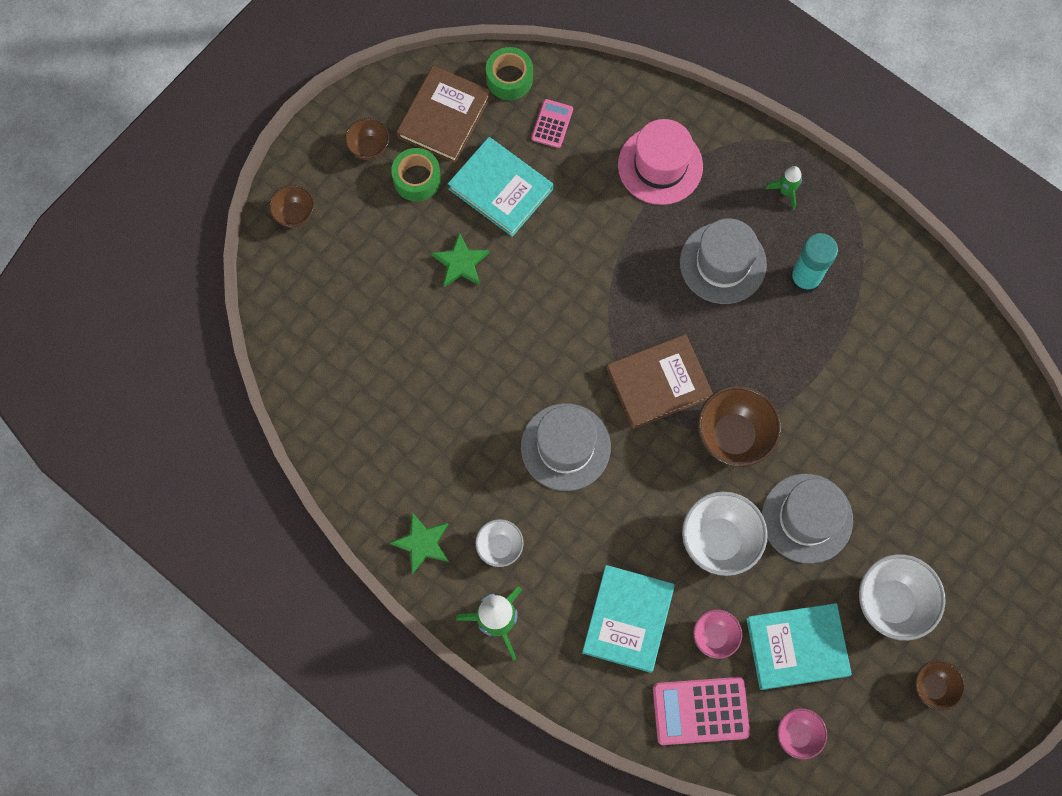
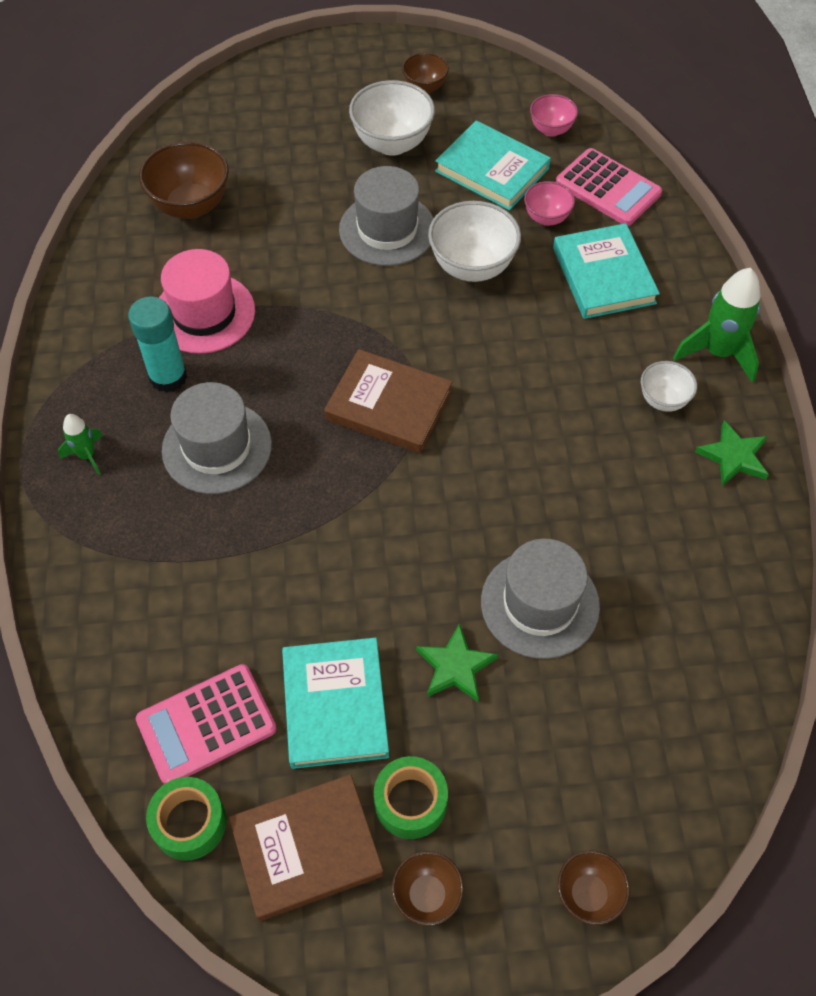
camera: 135 degrees left, 15 degrees down
grey hat [521,403,611,491] -> grey hat moved to [481,539,600,659]
pink calculator [531,99,573,148] -> pink calculator [136,664,277,784], size x1.76
turquoise book [582,565,675,673] -> turquoise book turned 75 degrees counterclockwise [553,223,660,319]
pink hat [618,119,703,205] -> pink hat moved to [159,249,255,354]
brown bowl [698,386,781,467] -> brown bowl moved to [139,141,229,219]

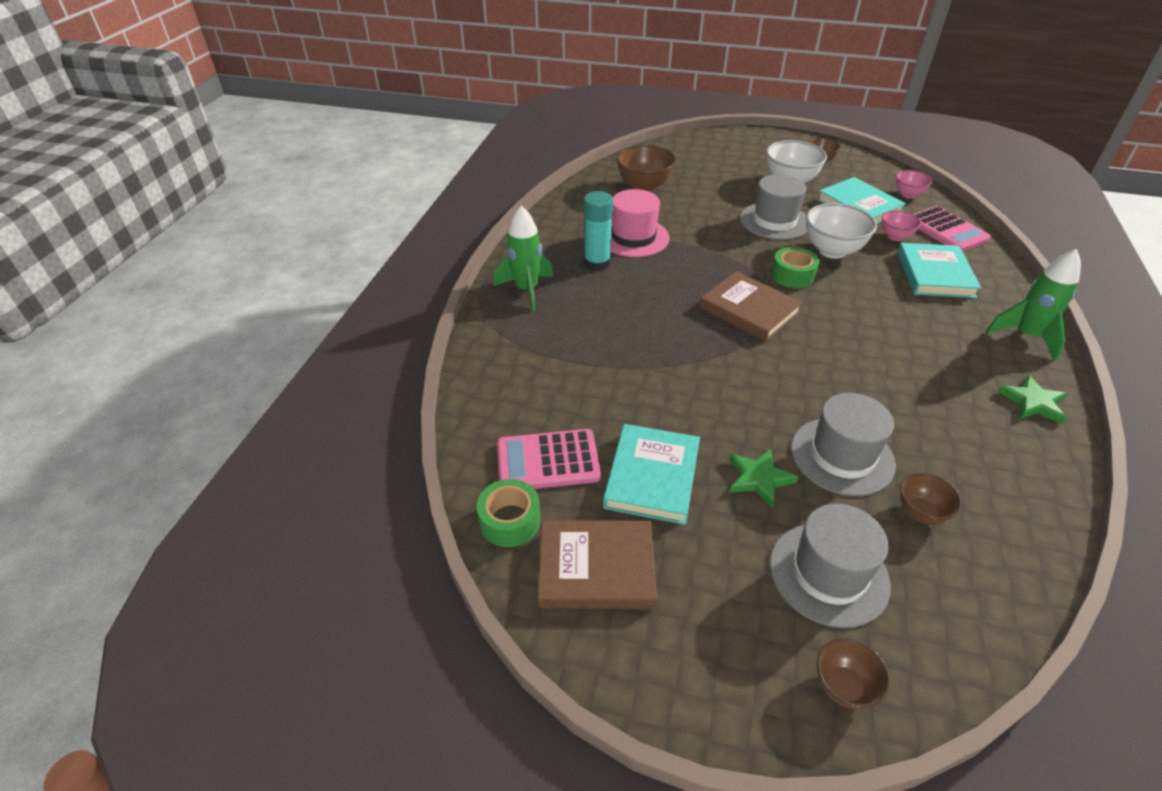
camera: 20 degrees right, 15 degrees down
green rocket [58,414,103,475] -> green rocket [493,206,553,311], size x1.82
grey hat [162,382,272,494] -> grey hat moved to [770,504,891,628]
green tape [374,756,448,839] -> green tape moved to [771,247,819,288]
brown bowl [392,851,464,926] -> brown bowl moved to [900,473,962,525]
white bowl [641,361,697,412] -> none

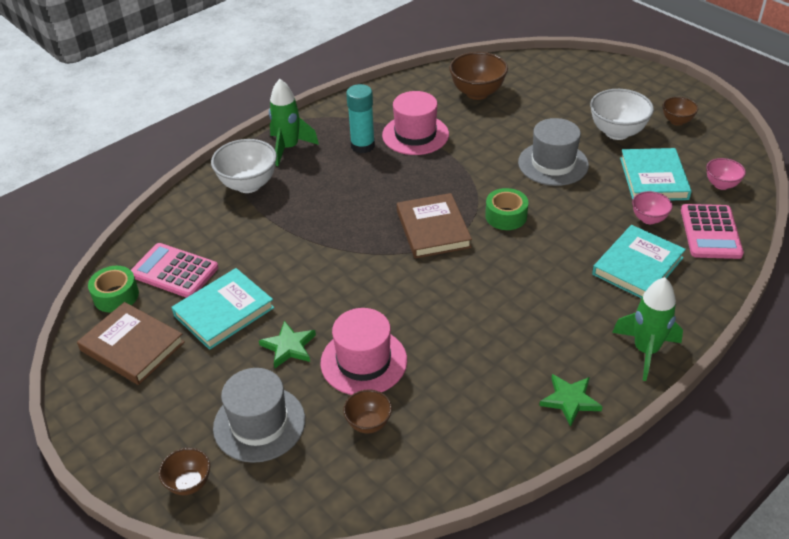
camera: 35 degrees right, 0 degrees up
grey hat [791,393,896,496] -> pink hat [320,308,407,395]
white bowl [806,203,877,259] -> white bowl moved to [211,139,277,193]

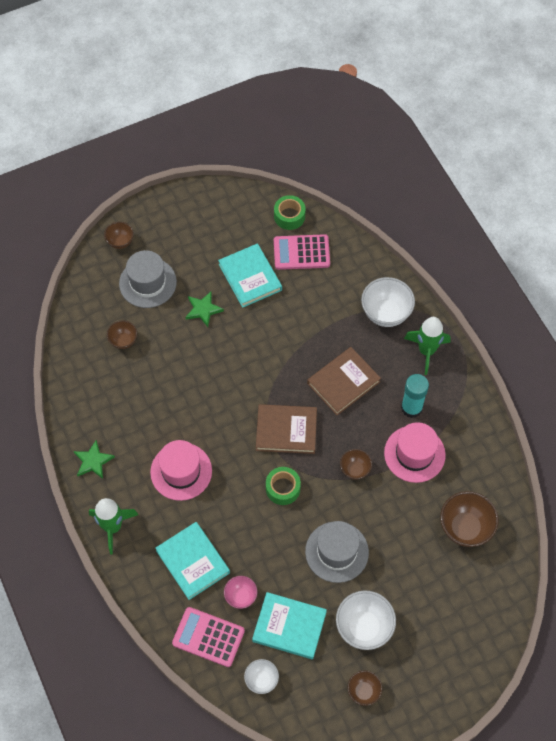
camera: 105 degrees right, 20 degrees up
brown book [77,302,185,385] -> brown book moved to [307,347,381,415]
pink calculator [131,243,218,298] -> pink calculator turned 135 degrees counterclockwise [274,234,330,270]
pink hat [320,308,407,395] -> pink hat moved to [150,440,212,501]
pink bowl [706,158,746,190] -> white bowl [244,659,279,694]
none -> brown bowl [340,449,372,480]

